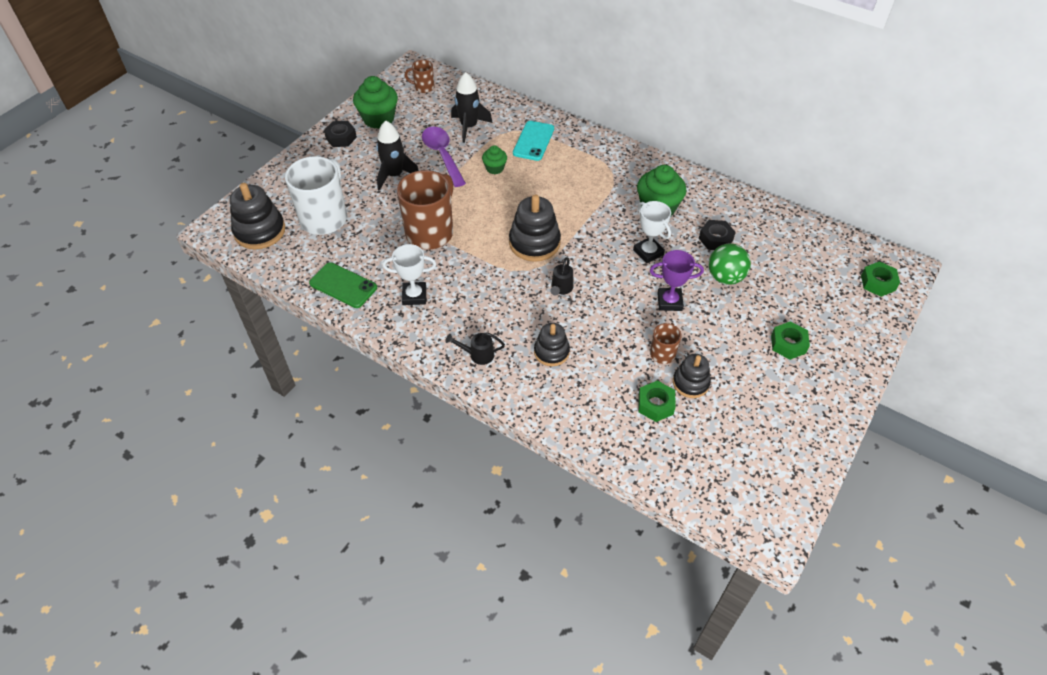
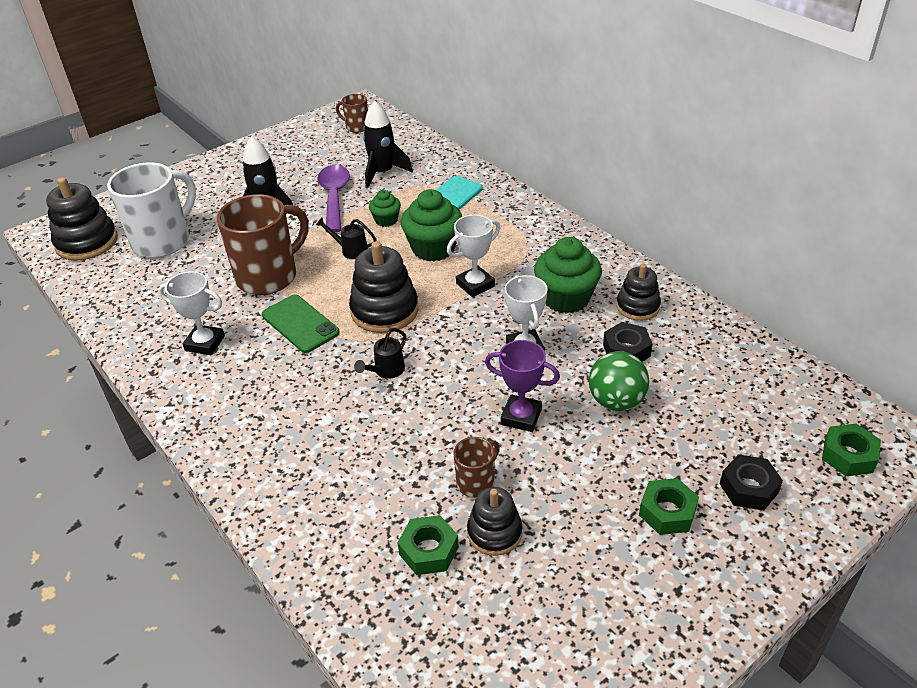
camera: 20 degrees right, 10 degrees down
green phone [309,262,377,308] -> green phone moved to [262,295,340,353]
black nut [324,121,357,147] -> black nut moved to [719,454,783,511]
green cupcake [353,76,398,129] -> green cupcake moved to [401,189,462,262]
black watering can [445,332,505,365] -> black watering can moved to [316,217,377,259]
black stacking toy [534,323,570,366] -> black stacking toy moved to [616,264,661,321]
none -> white trophy [447,215,500,297]

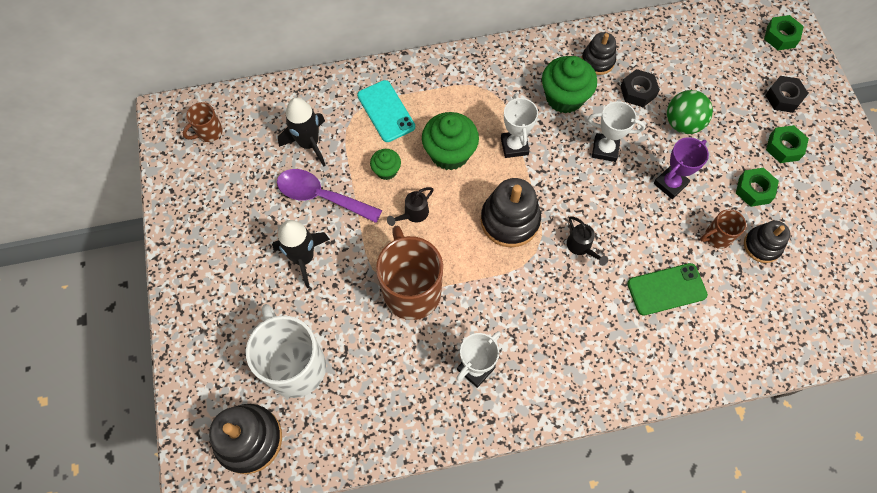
camera: 65 degrees left, 25 degrees up
green phone [262,295,340,353] -> green phone moved to [627,263,708,316]
green nut [397,515,459,575] -> green nut moved to [736,168,779,207]
brown mug [453,437,500,498] -> brown mug turned 90 degrees counterclockwise [700,209,746,249]

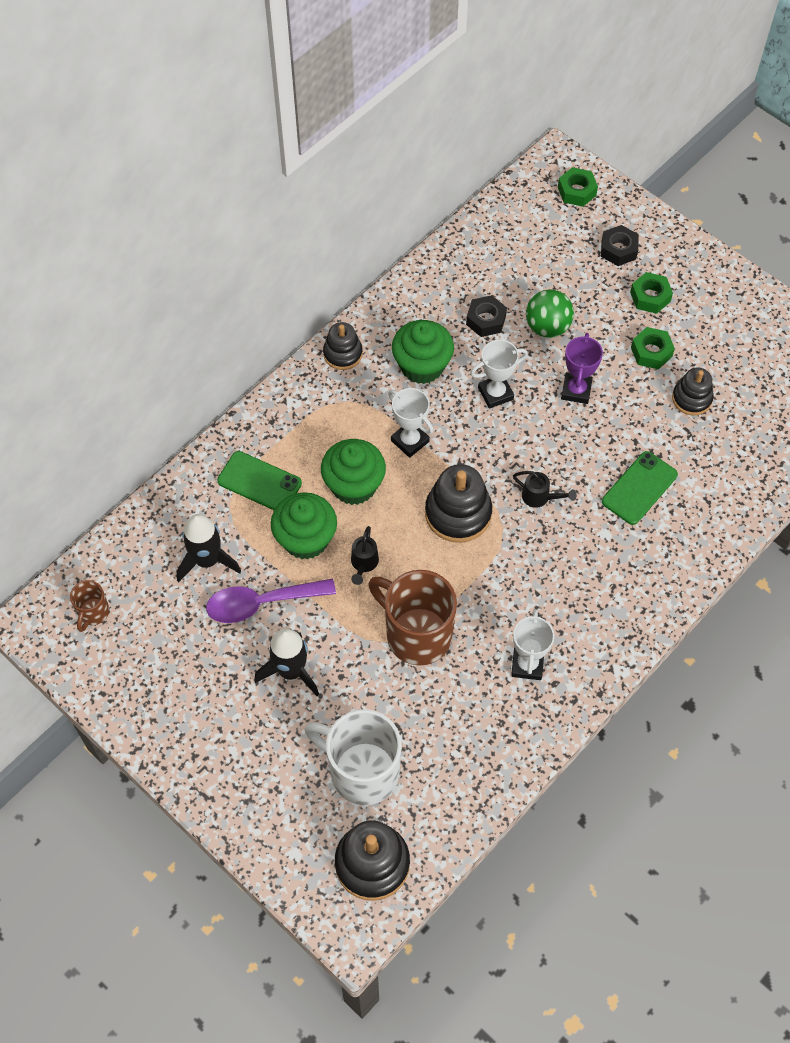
camera: 35 degrees left, 5 degrees down
turquoise phone [357,80,415,142] -> green phone [217,451,302,510]
green cupcake [370,149,401,180] -> green cupcake [271,492,337,560], size x1.84
black stacking toy [581,32,616,75] -> black stacking toy moved to [323,322,363,370]
brown mug [700,209,746,249] -> none

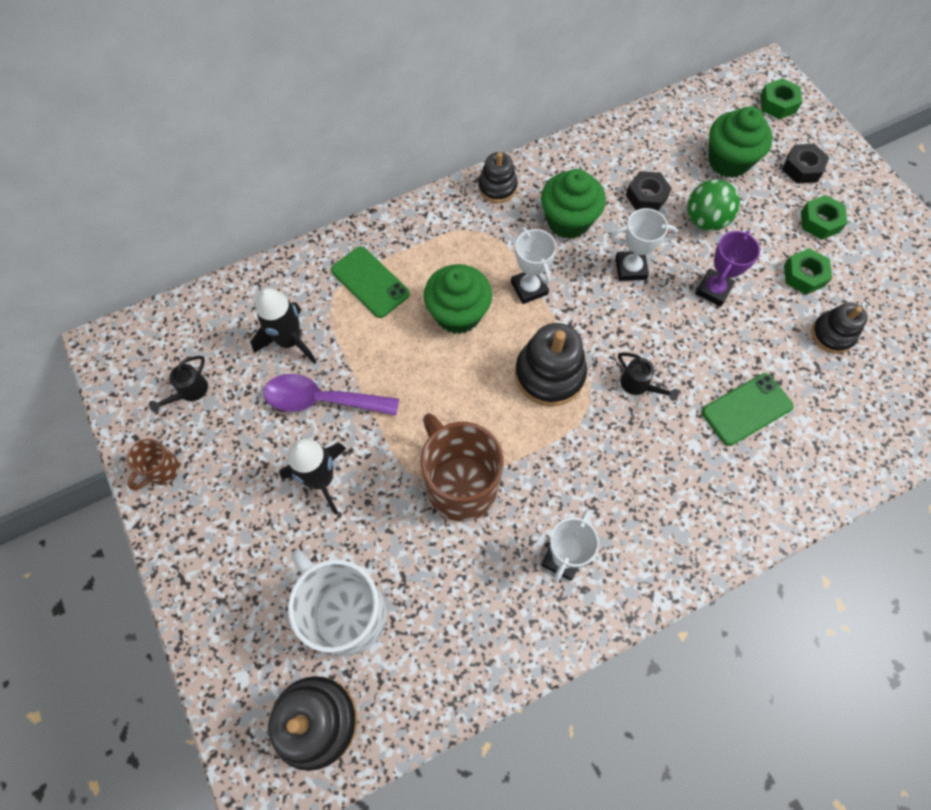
camera: 20 degrees right, 5 degrees up
brown mug [70,580,109,632] -> brown mug moved to [127,439,180,490]
green cupcake [271,492,337,560] -> green cupcake moved to [708,106,773,178]
black watering can [351,526,379,585] -> black watering can moved to [149,356,208,413]

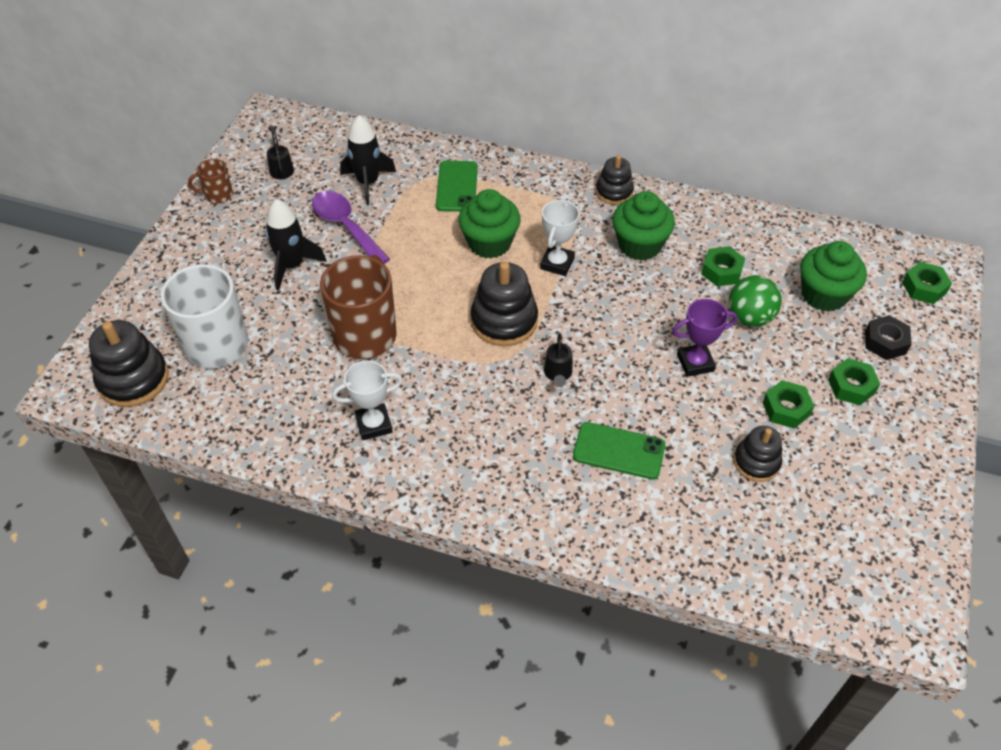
camera: 45 degrees right, 15 degrees down
black watering can [149,356,208,413] -> black watering can turned 90 degrees clockwise [267,126,294,179]
white trophy [610,208,678,281] -> none
black nut [626,171,672,211] -> green nut [701,246,745,286]

